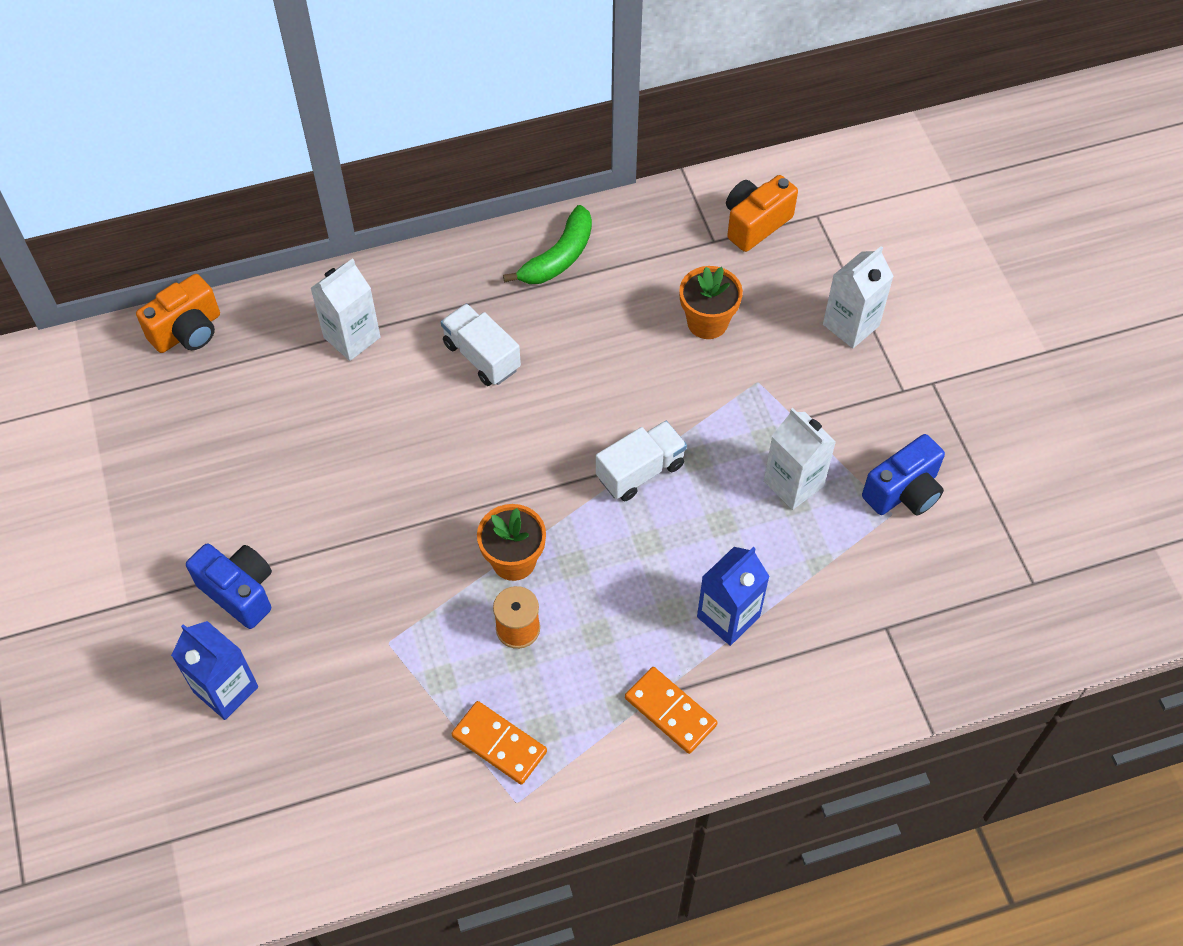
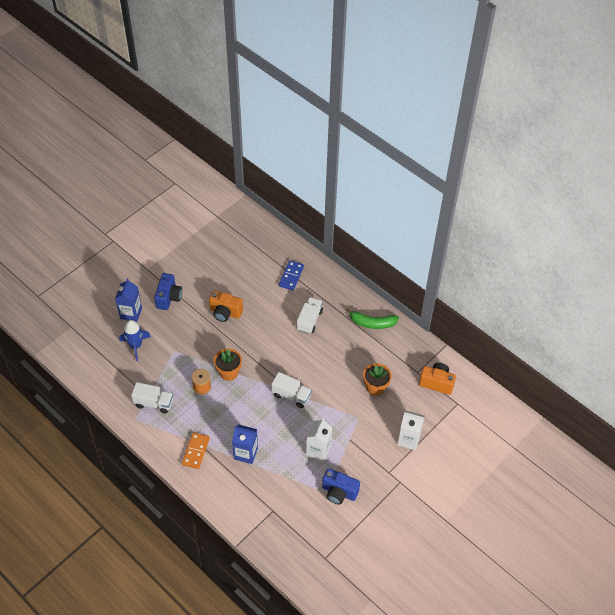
camera: 60 degrees right, 5 degrees down
orange camera [136,274,220,353] -> orange camera moved to [209,291,243,322]
white carton [310,258,380,361] -> blue domino [279,261,304,290]
orange domino [451,701,547,784] -> white truck [131,382,173,414]
none -> blue rocket [119,320,151,361]

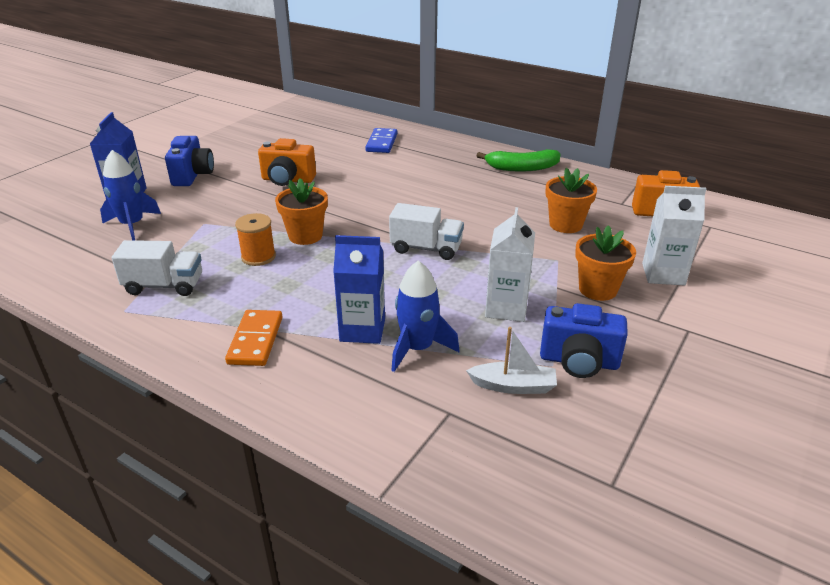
camera: 10 degrees left, 20 degrees down
white truck [297,297,323,334] -> none
none -> blue rocket [391,261,460,372]
none -> white boat [466,327,557,394]
none -> orange flower pot [575,225,636,301]

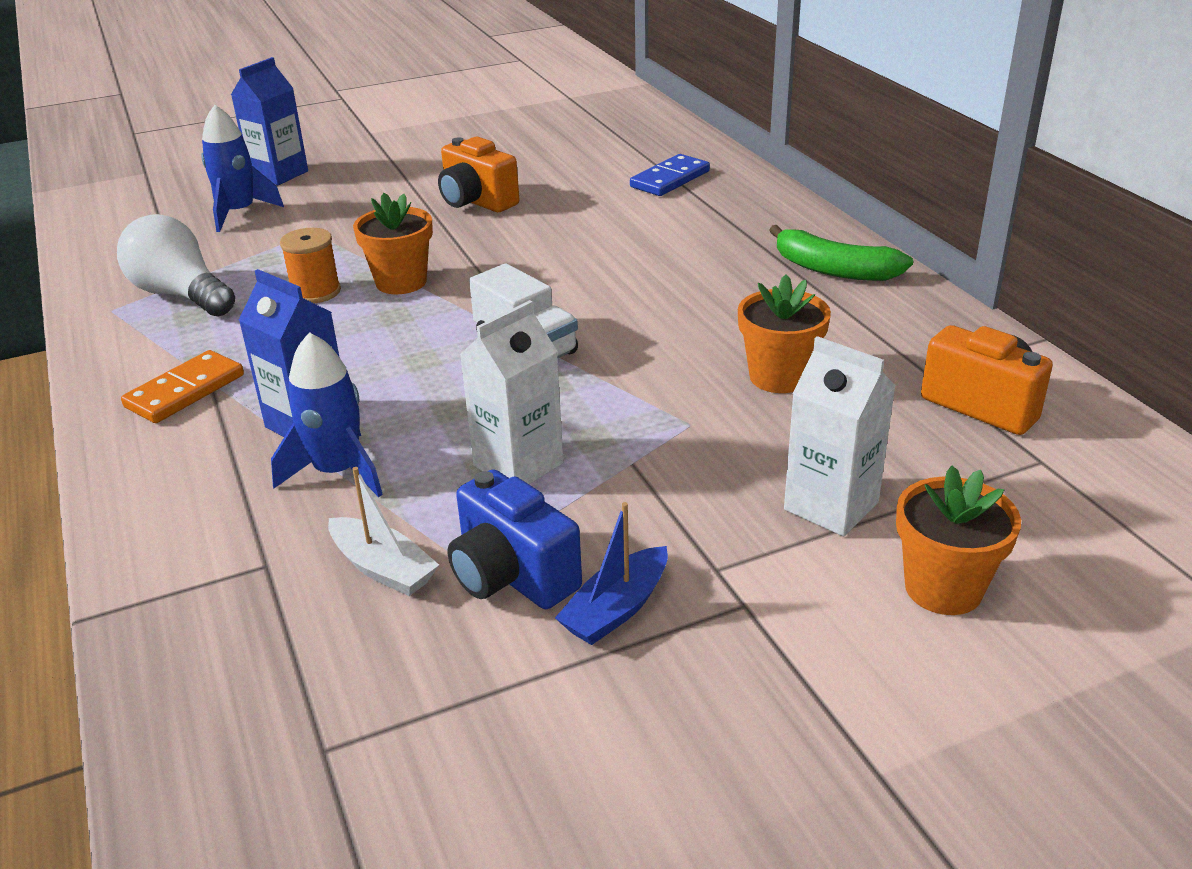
camera: 35 degrees right, 0 degrees up
white truck [112,240,202,296] -> white light bulb [117,214,235,316]
blue camera [165,136,214,186] -> none
orange flower pot [575,225,636,301] -> orange flower pot moved to [896,466,1021,615]
none -> blue boat [555,502,668,645]

